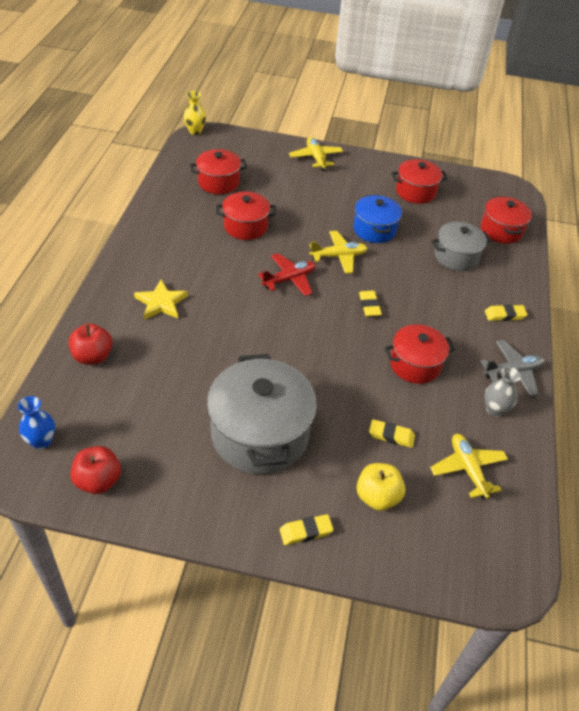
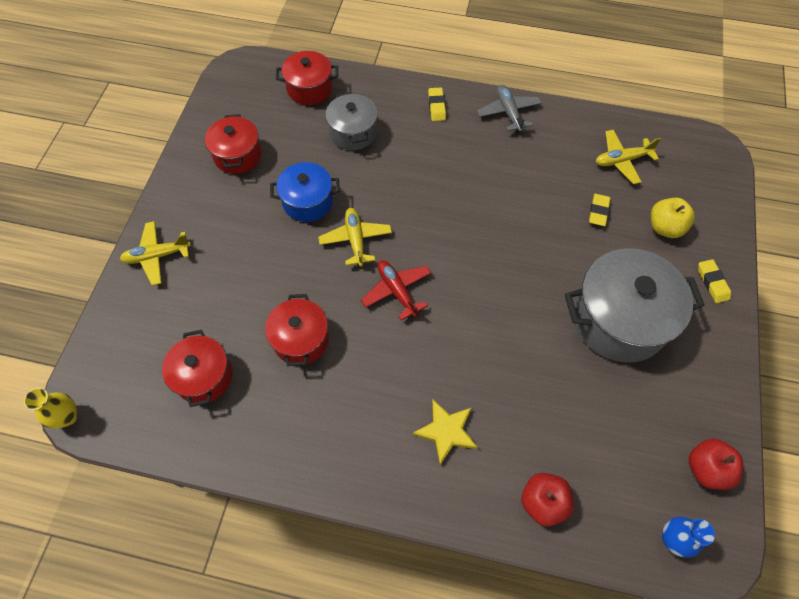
camera: 85 degrees left, 15 degrees up
yellow eraser [359,291,382,316] -> none
red pot [384,324,456,384] -> none
grey vase [484,367,521,417] -> none

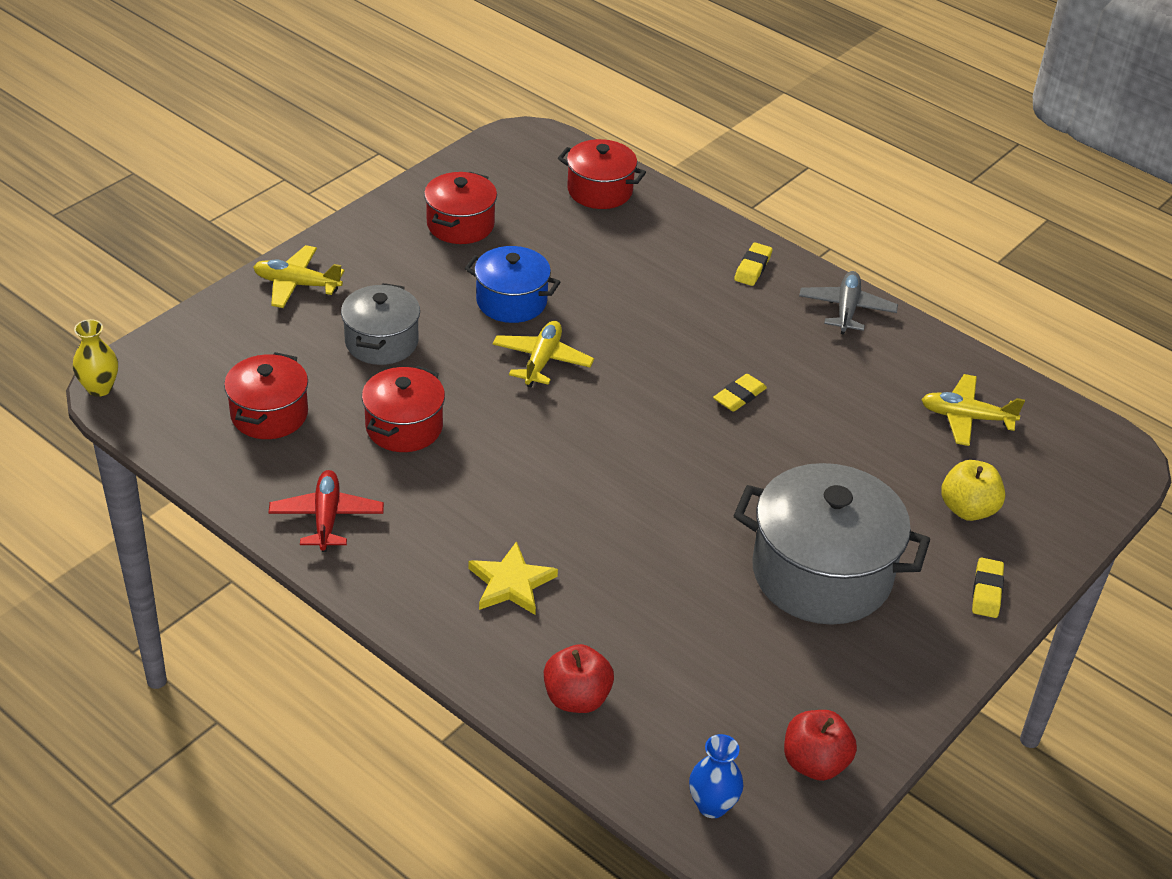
camera: 25 degrees right, 20 degrees down
grey pot [325,92,378,150] -> grey pot moved to [341,283,420,365]
red plane [361,260,431,320] -> red plane moved to [268,470,384,552]
yellow eraser [589,194,611,226] -> yellow eraser moved to [713,374,767,412]

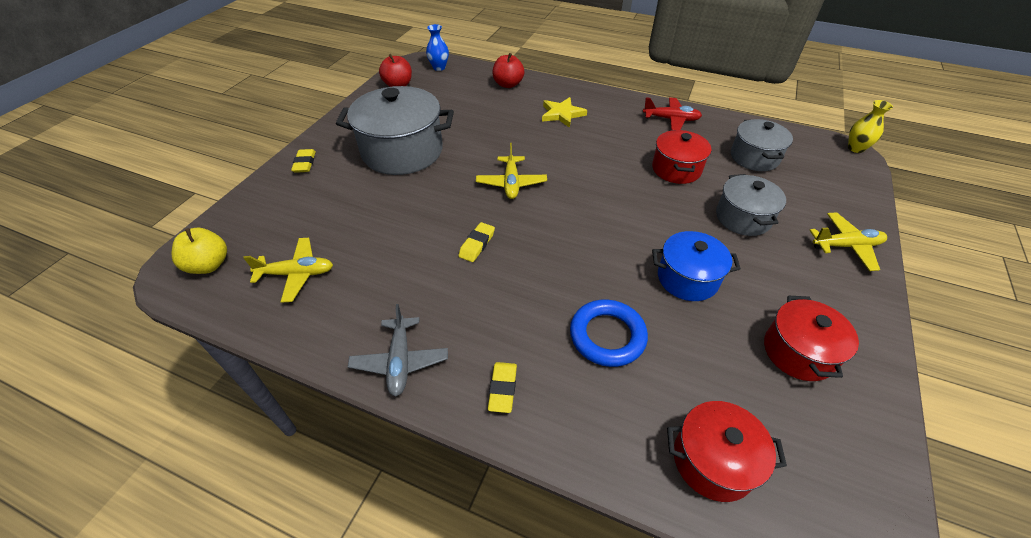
camera: 165 degrees right, 5 degrees up
red pot [224,352,308,439] -> grey pot [731,119,793,171]
red plane [268,470,384,552] -> red plane turned 60 degrees counterclockwise [643,97,702,131]
yellow plane [493,321,594,387] -> yellow plane moved to [476,143,547,199]
yellow apple [941,460,1005,521] -> yellow apple moved to [171,228,227,274]
none -> blue ring [570,299,648,367]

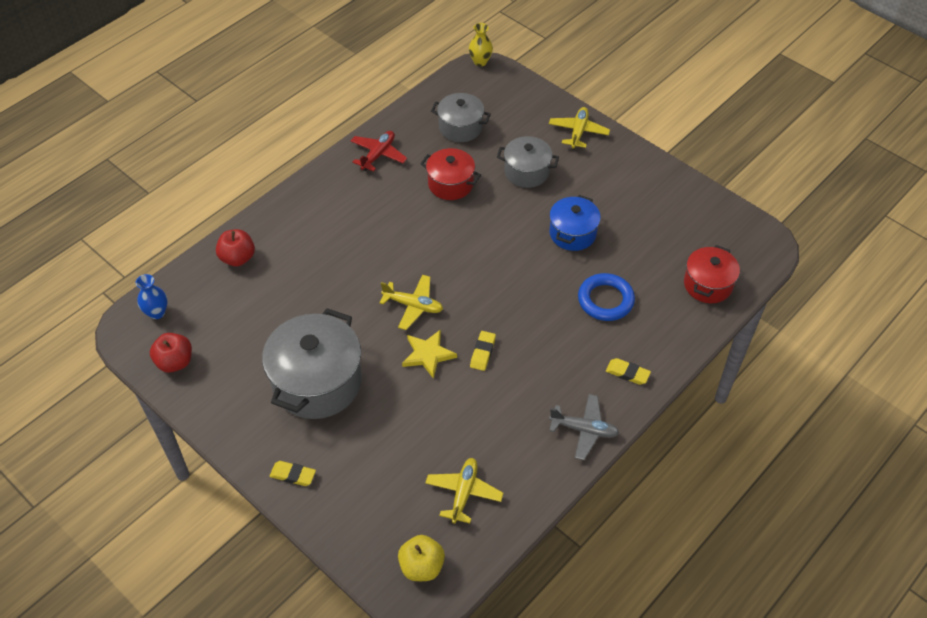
camera: 70 degrees left, 5 degrees up
yellow eraser [458,222,495,262] -> yellow eraser turned 60 degrees clockwise [470,331,496,371]
yellow star [542,97,587,128] -> yellow star moved to [402,329,457,379]
red pot [764,296,859,381] -> none

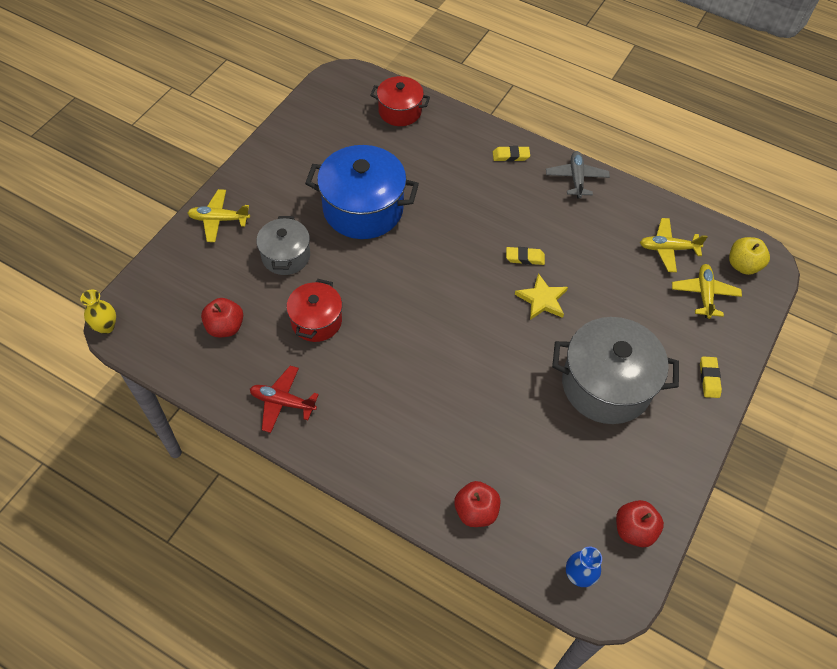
camera: 105 degrees left, 5 degrees up
yellow plane [379,275,443,330] -> yellow plane moved to [672,264,742,319]
grey pot [431,93,491,142] -> red apple [201,298,243,337]
blue pot [549,195,601,251] -> blue pot [305,145,419,239], size x1.71
blue ring [578,273,635,321] -> none
yellow eraser [606,358,651,385] -> yellow eraser turned 75 degrees clockwise [493,146,530,162]

